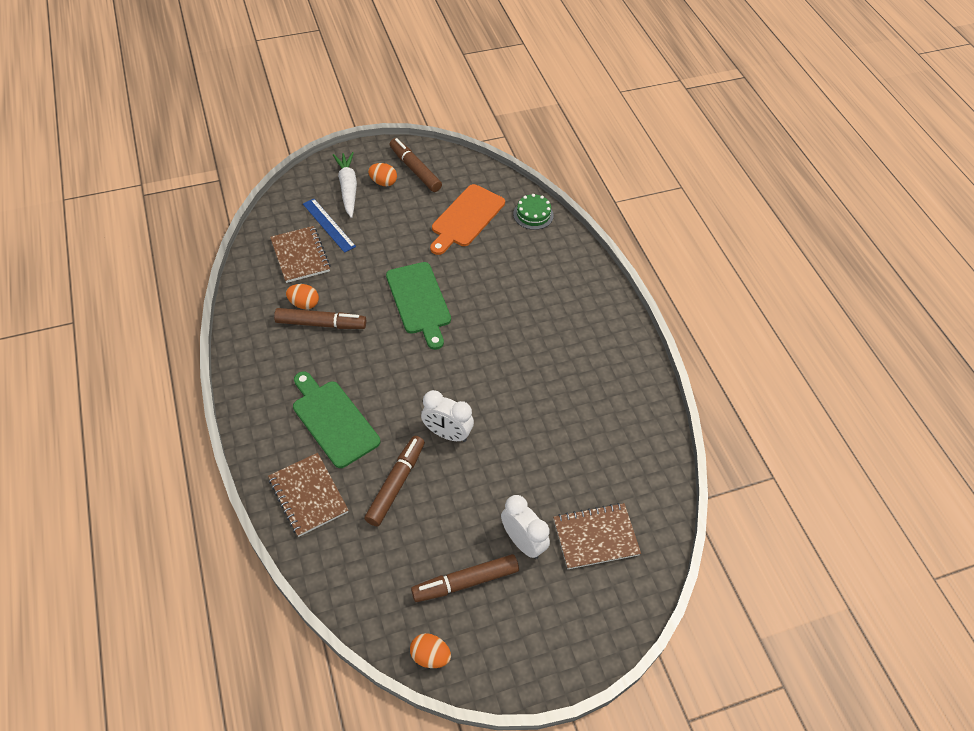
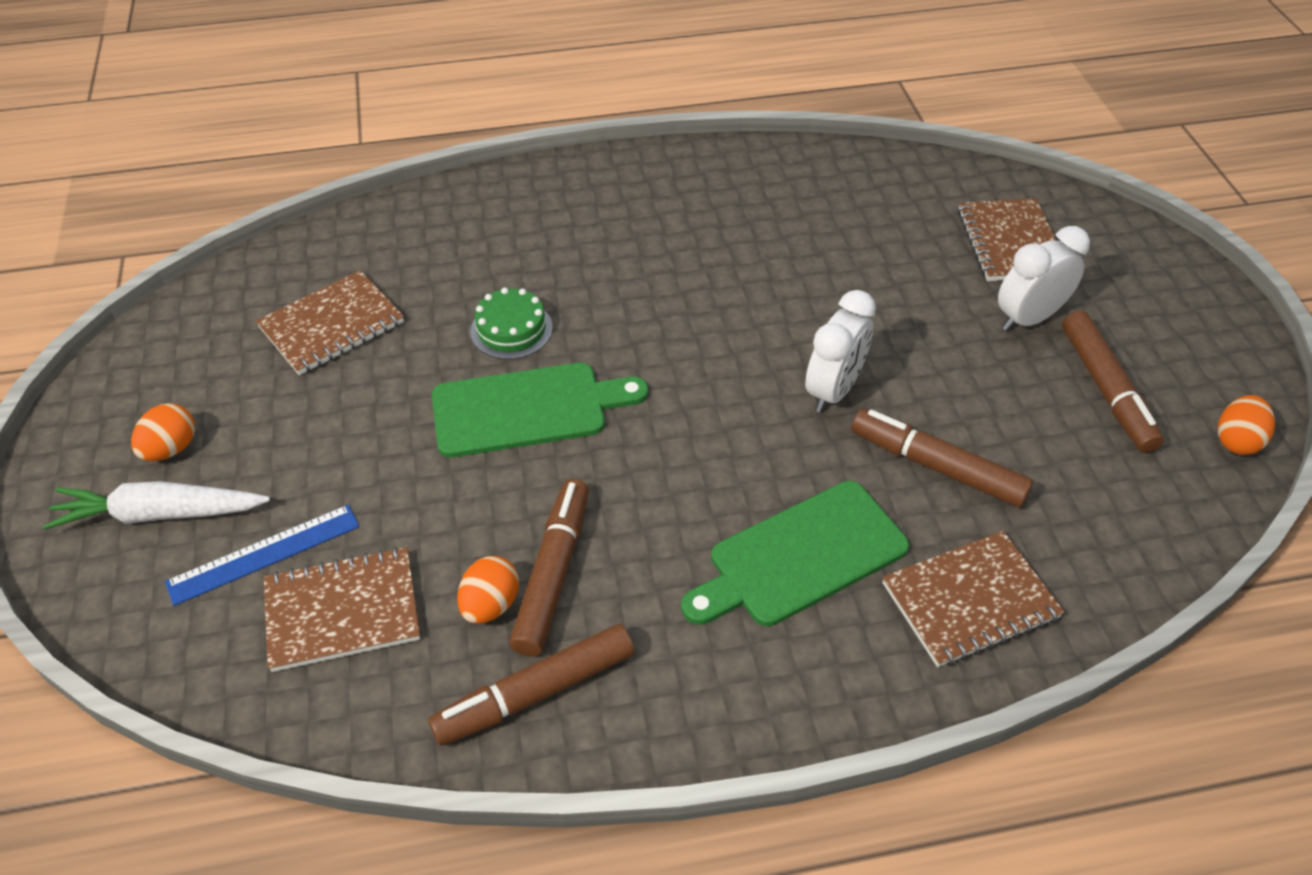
camera: 80 degrees left, 5 degrees down
brown marker [390,138,442,192] -> brown marker moved to [428,624,634,746]
orange cutting board [430,184,505,255] -> brown notebook [256,270,404,375]
green cake [513,194,554,230] -> green cake moved to [470,287,553,359]

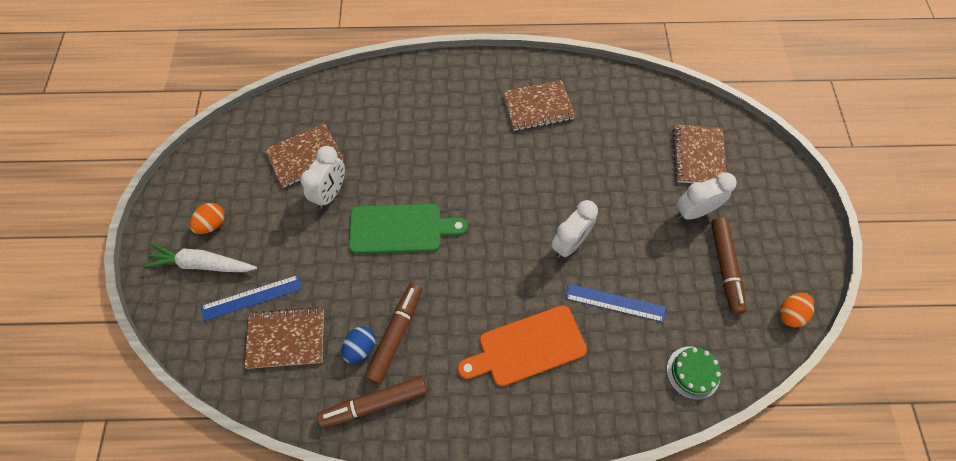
camera: 10 degrees right, 15 degrees up
orange egg [457,556,519,624] -> blue egg [342,326,376,363]
green cake [470,287,553,359] -> green cake moved to [667,346,721,400]
green cutting board [681,481,909,626] -> orange cutting board [458,305,587,386]
brown marker [851,409,1033,507] -> blue ruler [565,284,666,322]
brown notebook [883,531,1064,667] -> brown notebook moved to [502,80,575,131]
none -> white clock [300,146,345,209]

